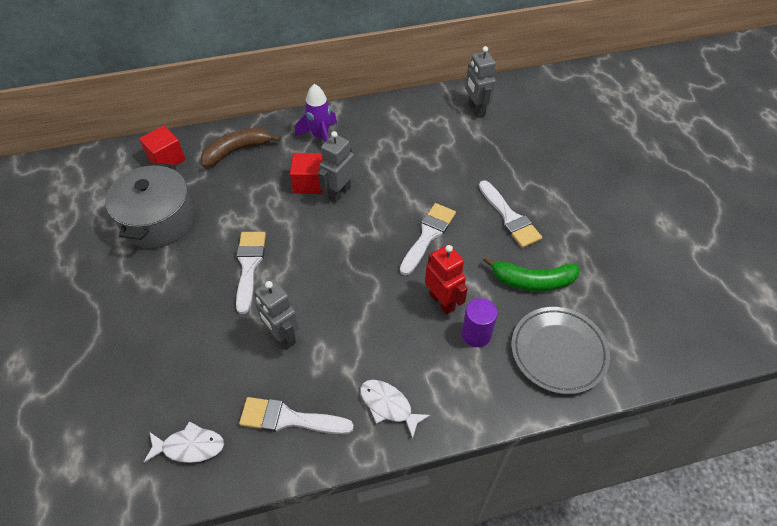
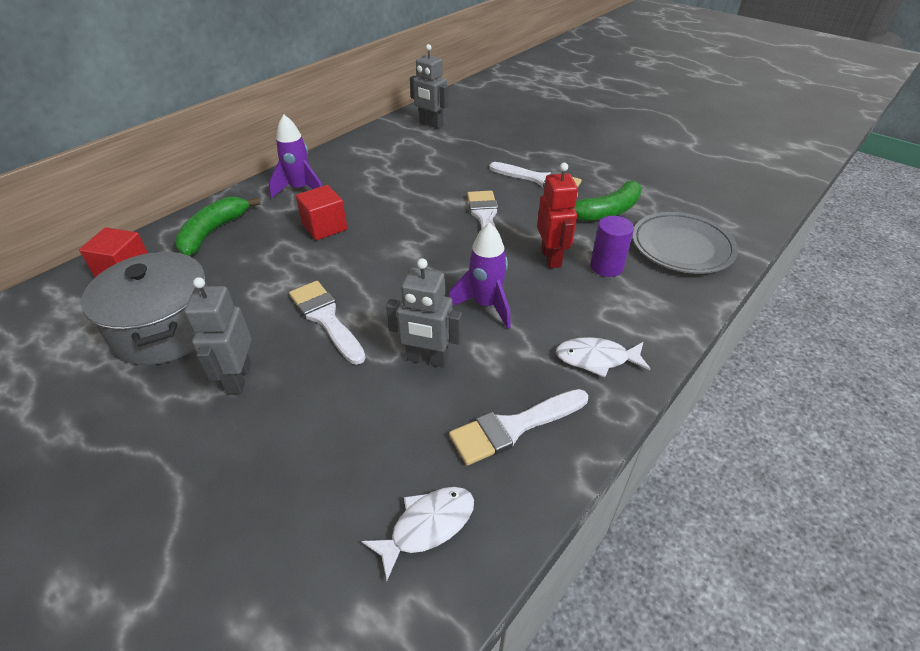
camera: 35 degrees left, 10 degrees down
brown banana [201,128,281,168] -> green banana [174,197,260,256]
grey robot [318,131,355,203] -> grey robot moved to [184,277,251,394]
red robot [425,244,468,314] -> red robot turned 60 degrees clockwise [537,163,578,268]
none -> purple rocket [449,222,511,329]

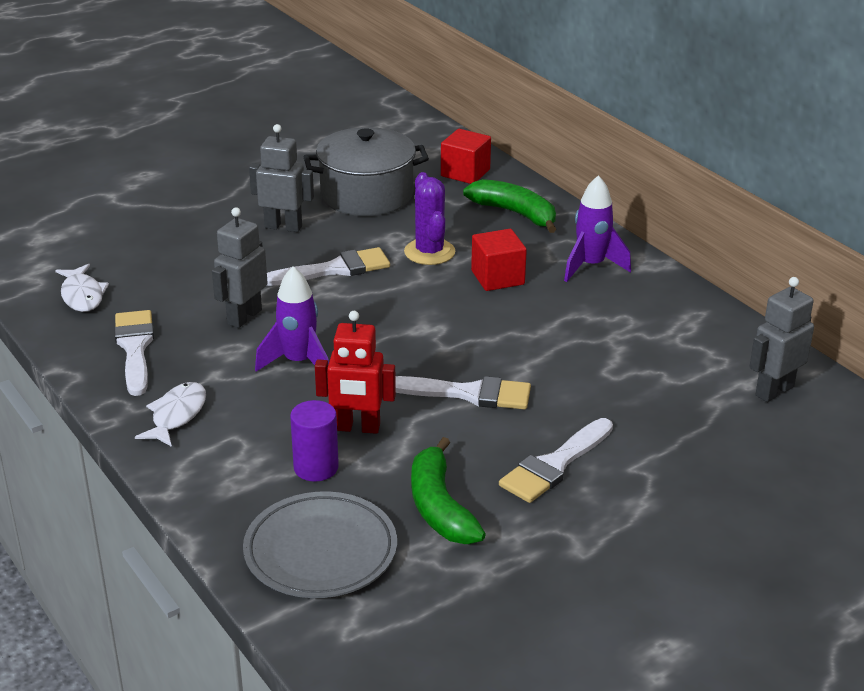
camera: 105 degrees right, 10 degrees down
none -> purple cactus [404,172,455,265]

